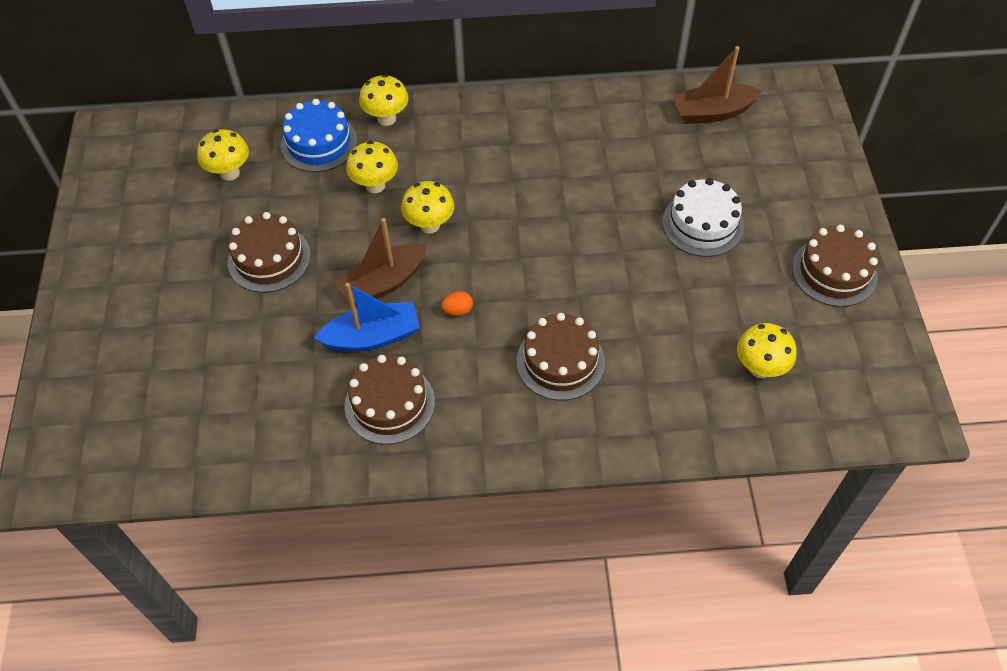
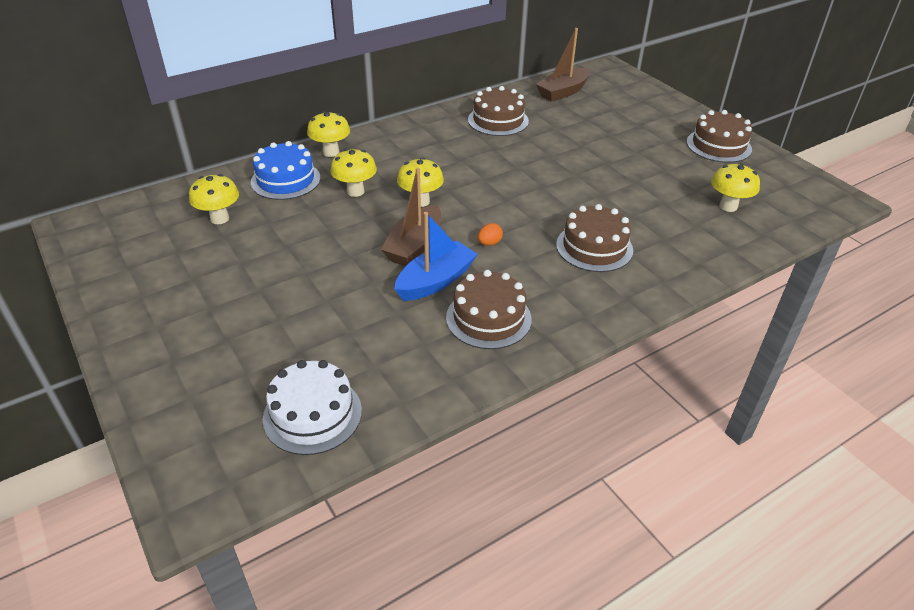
camera: 30 degrees left, 15 degrees down
brown cake [228,212,311,293] -> brown cake moved to [468,86,529,136]
white cake [662,178,744,257] -> white cake moved to [263,360,362,455]

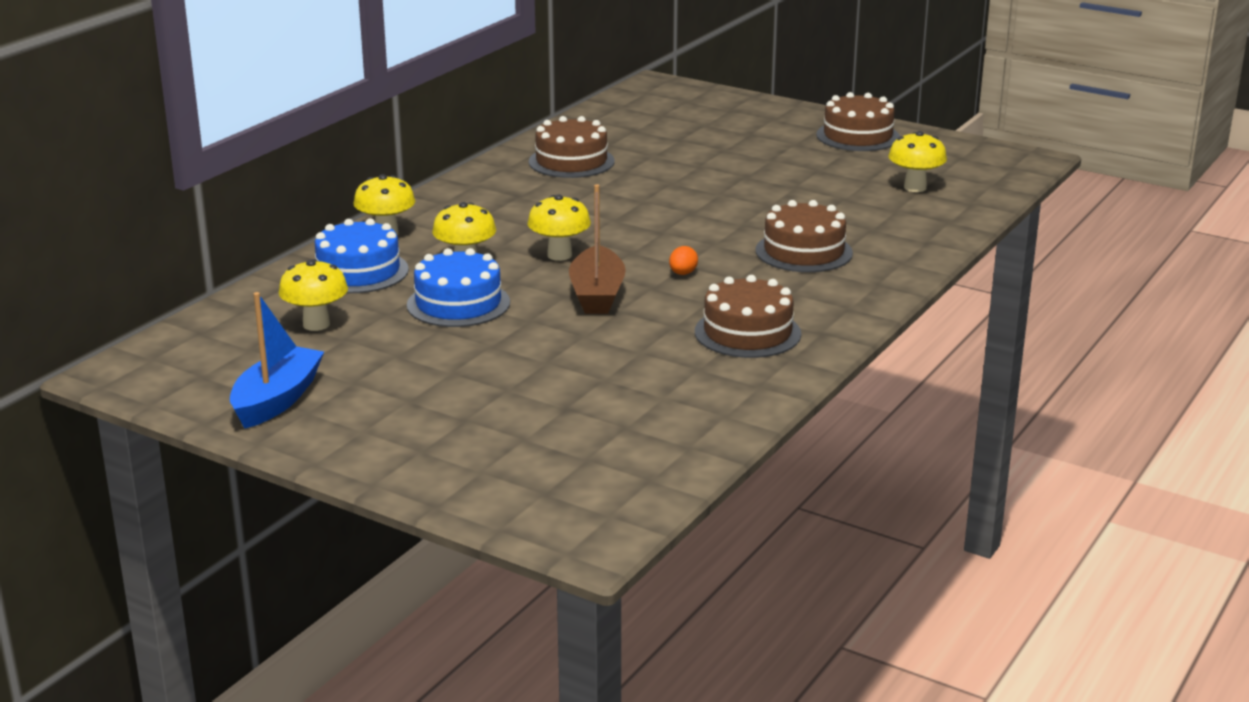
camera: 25 degrees left, 15 degrees down
white cake [263,360,362,455] -> none
blue boat [394,212,478,301] -> blue boat moved to [230,292,324,428]
brown boat [536,28,591,102] -> none
none -> blue cake [407,248,510,327]

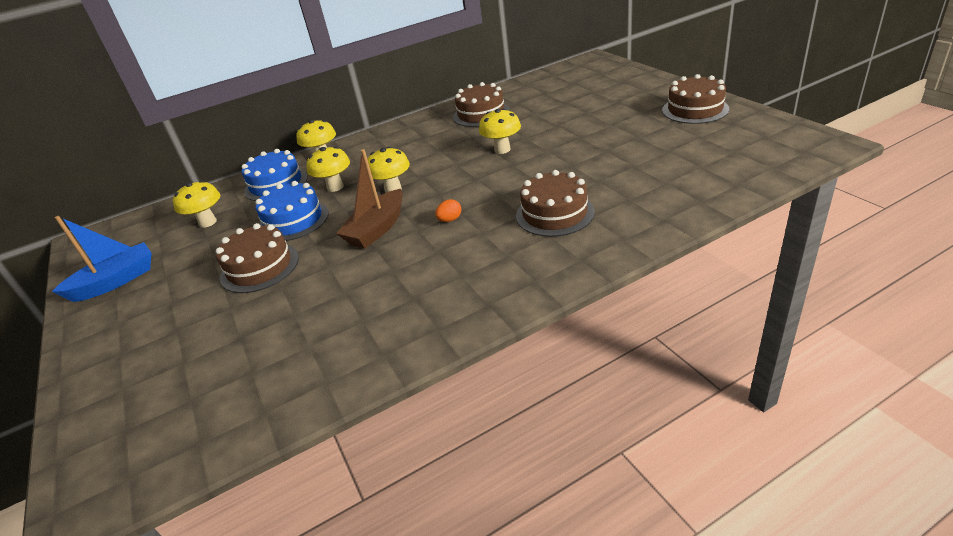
camera: 35 degrees right, 10 degrees up
brown cake [695,275,801,358] -> brown cake moved to [216,223,299,293]
yellow mushroom [889,131,947,192] -> yellow mushroom moved to [479,109,521,154]

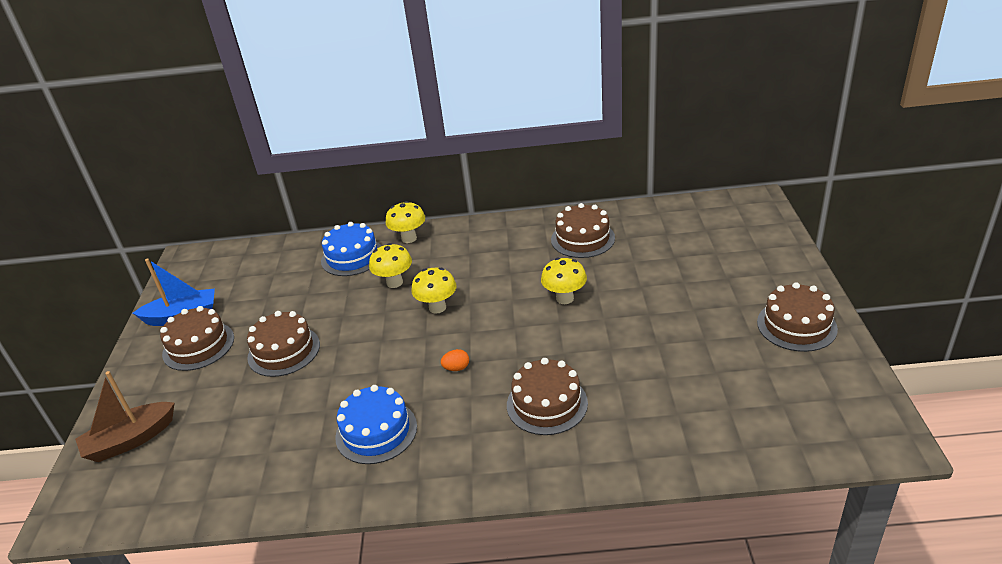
camera: 25 degrees right, 0 degrees up
yellow mushroom [173,181,220,228] -> none
blue cake [255,181,329,241] -> blue cake moved to [335,385,417,464]
brown boat [336,149,403,249] -> brown boat moved to [75,371,174,462]
none -> brown cake [160,306,234,371]

